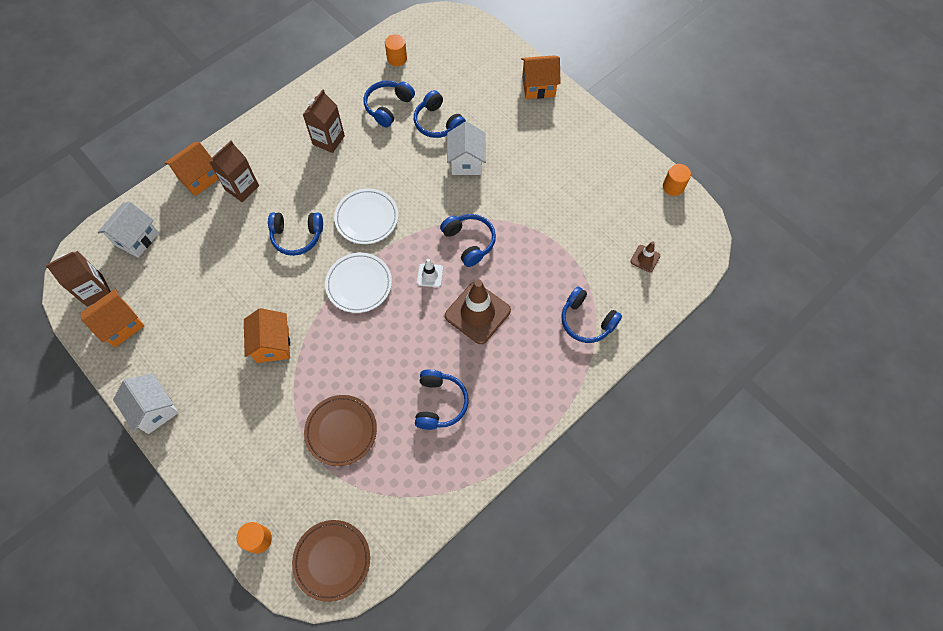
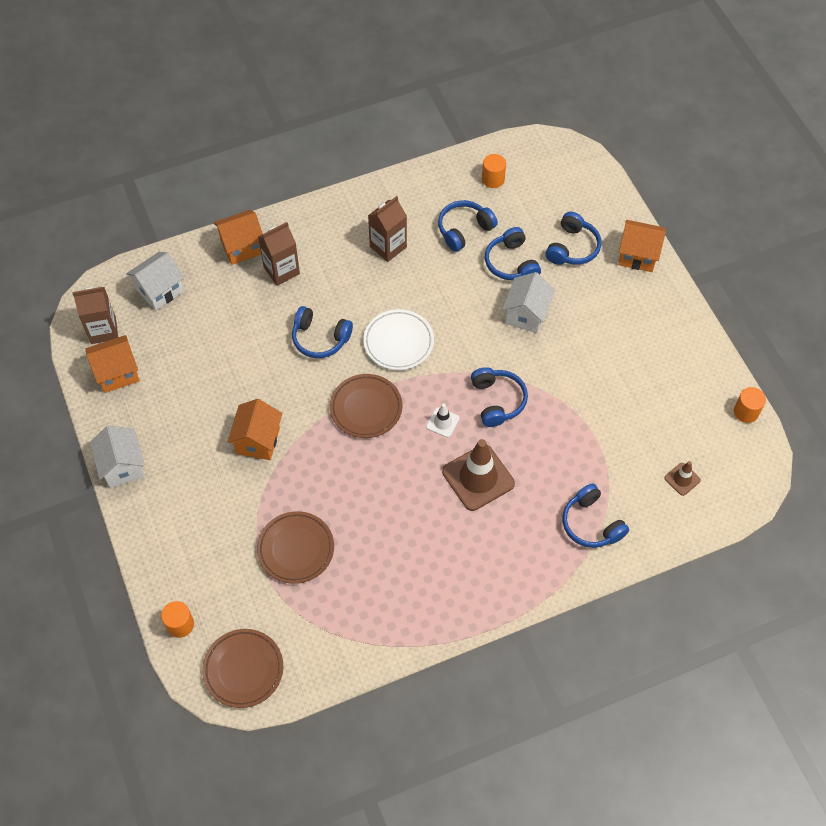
camera: 20 degrees right, 5 degrees down
white plate [325,253,392,313] -> brown plate [330,374,403,438]
blue headphones [415,369,469,430] -> blue headphones moved to [545,212,601,265]

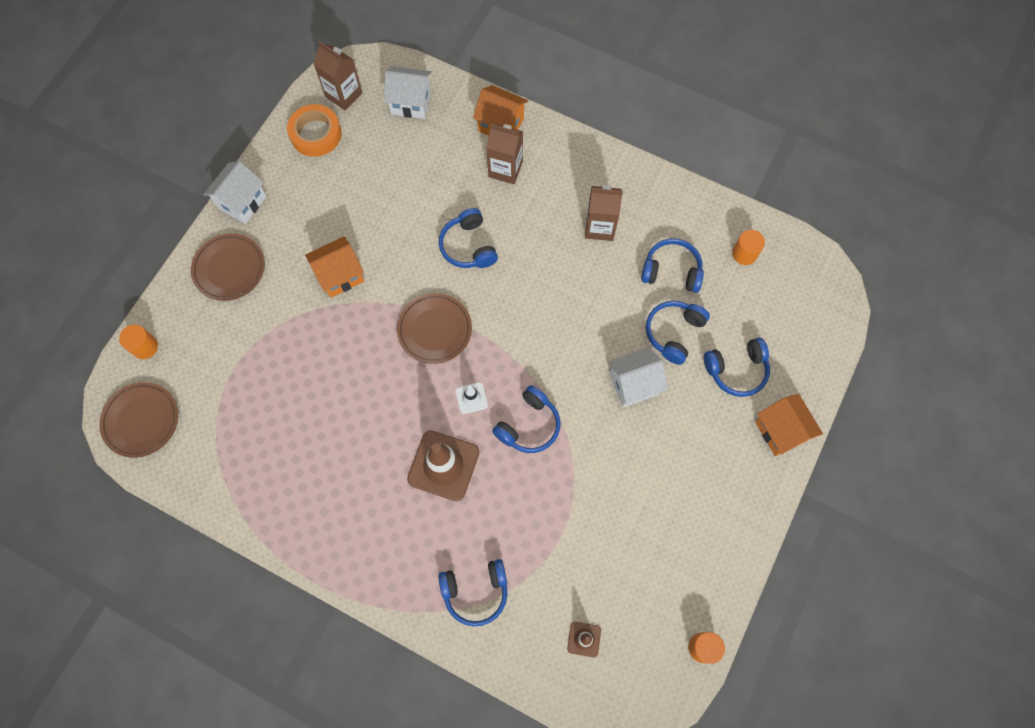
camera: 50 degrees right, 10 degrees up
orange house [86,335,140,393] -> orange tape [287,104,342,157]
brown plate [257,511,334,584] -> brown plate moved to [191,233,265,301]
white plate [363,309,434,370] -> none
blue headphones [562,483,629,548] -> blue headphones turned 120 degrees counterclockwise [438,559,508,626]

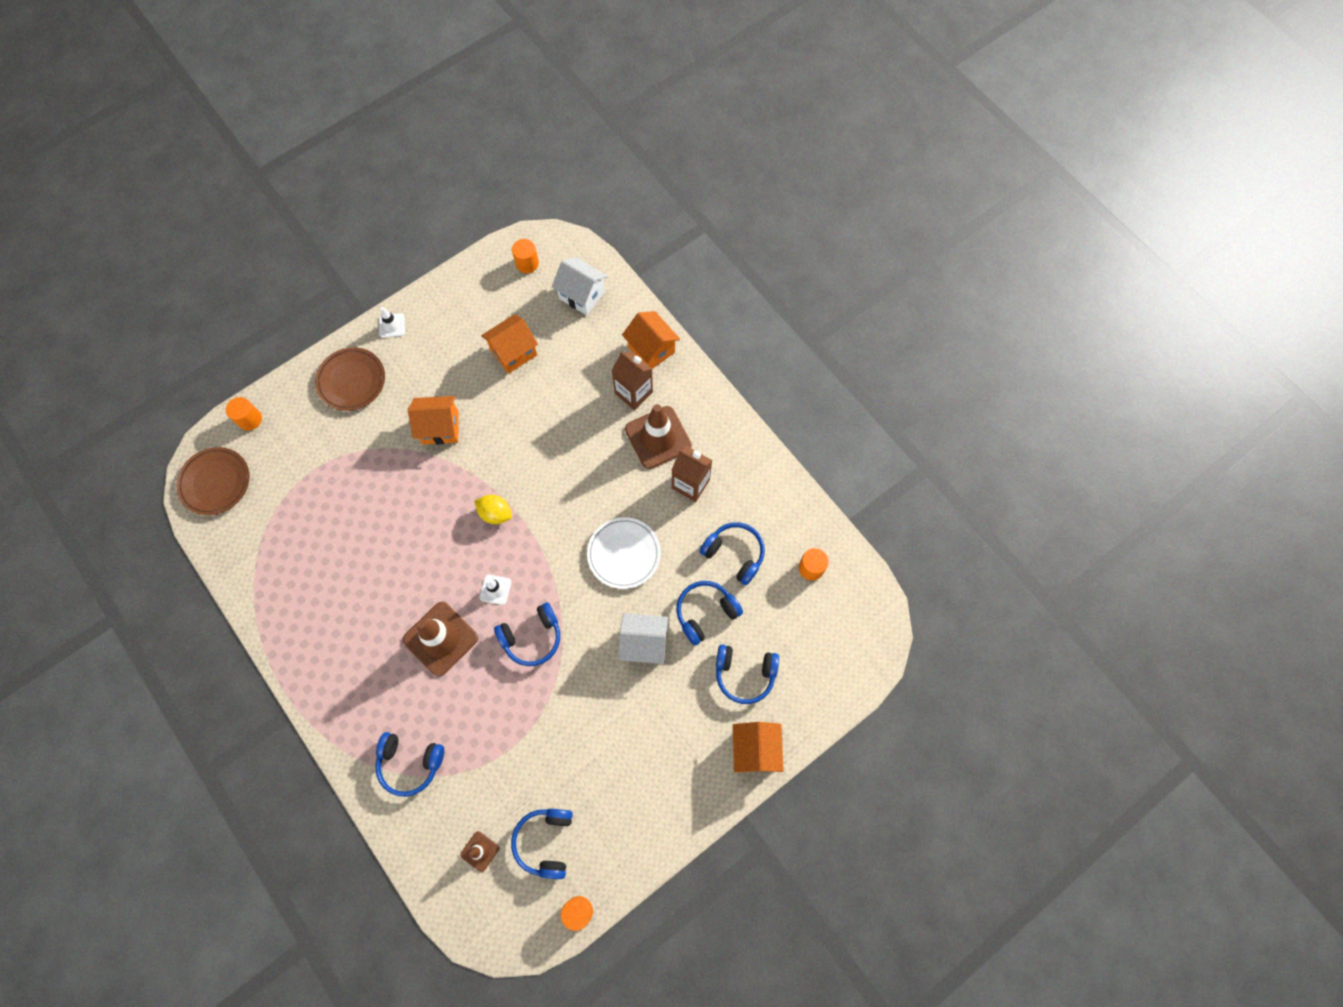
camera: 25 degrees right, 0 degrees up
white house [203,161,267,224] -> white traffic cone [379,307,405,338]
orange tape [287,104,342,157] -> none
brown carton [314,41,362,111] -> orange cylinder [512,239,539,273]
brown plate [397,293,472,364] -> yellow lemon [474,495,512,524]
blue headphones [439,208,498,268] -> blue headphones moved to [511,809,573,879]
none -> orange house [481,314,538,374]
none -> white plate [587,517,661,589]
none -> brown traffic cone [625,404,692,469]

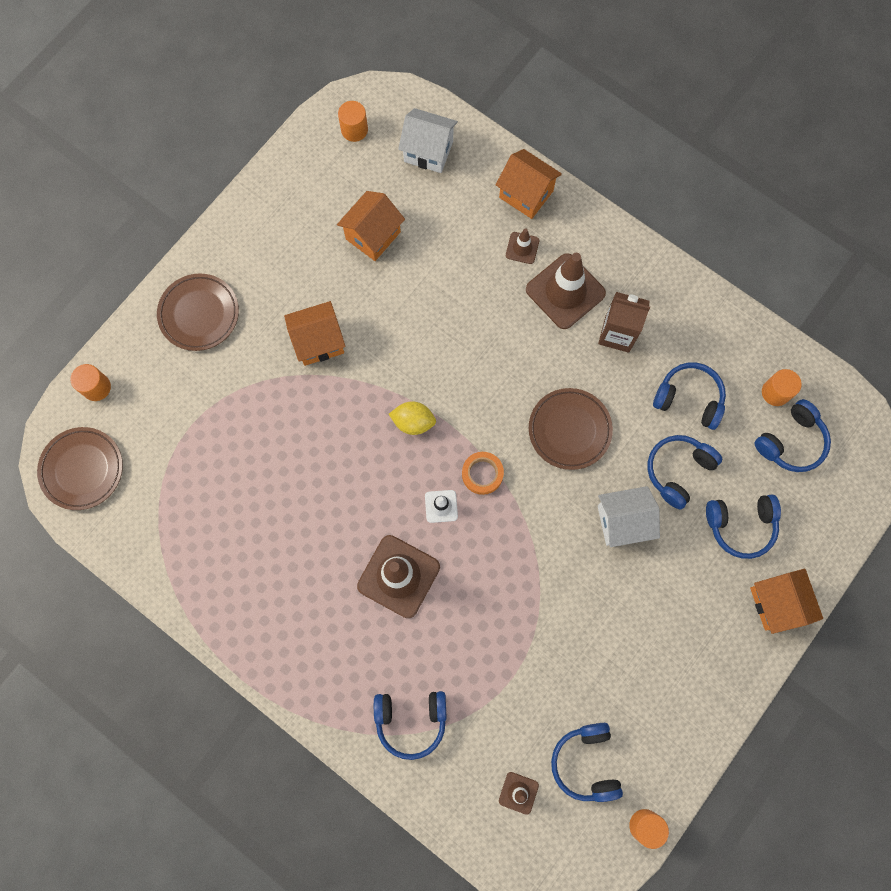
camera: 15 degrees left, 5 degrees up
white traffic cone [379,307,405,338] -> none
blue headphones [494,602,560,666] -> blue headphones moved to [754,399,831,472]
white plate [587,517,661,589] -> brown plate [529,388,613,470]
brown carton [612,351,653,410] -> brown traffic cone [506,229,539,264]
none -> orange tape [462,452,504,495]

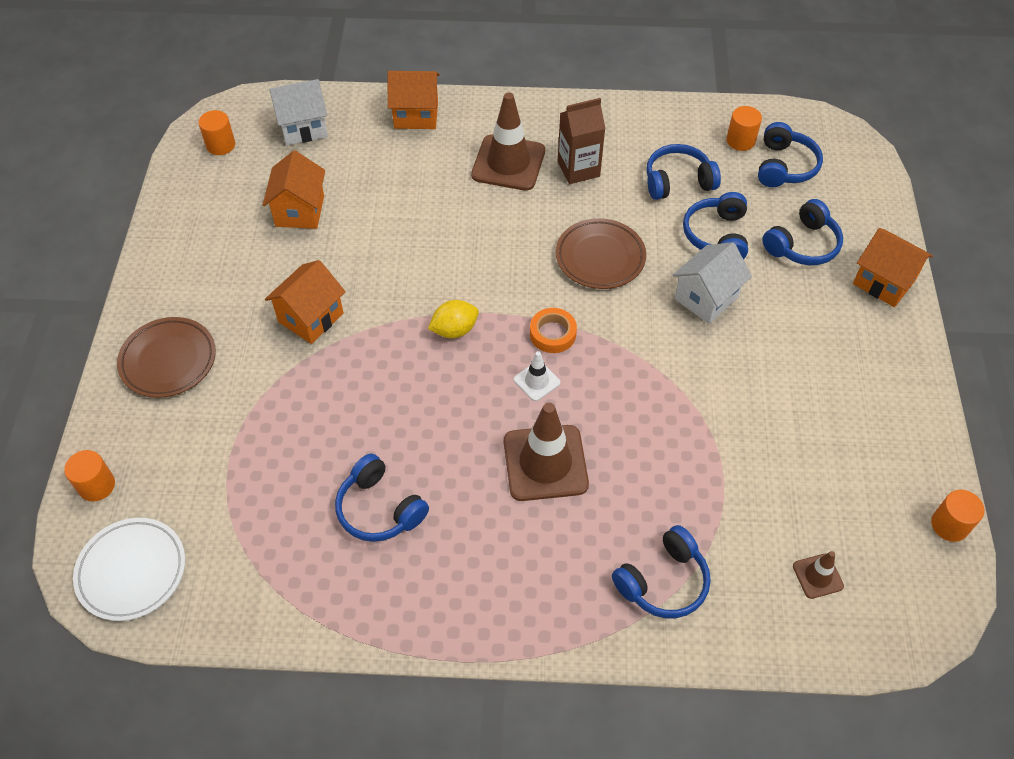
camera: 35 degrees left, 20 degrees down
brown plate [37,427,123,510] -> white plate [73,518,185,621]
brown traffic cone [506,229,539,264] -> none
blue headphones [551,723,623,802] -> blue headphones moved to [335,454,429,542]

